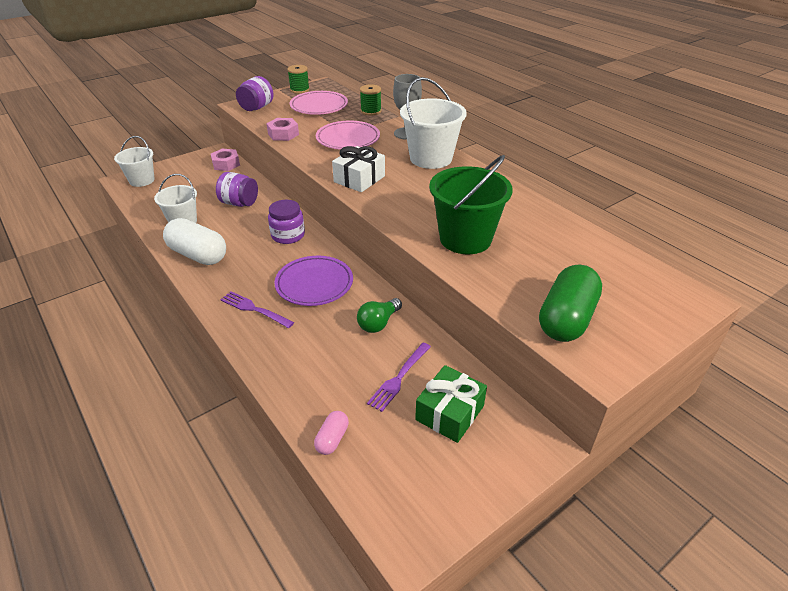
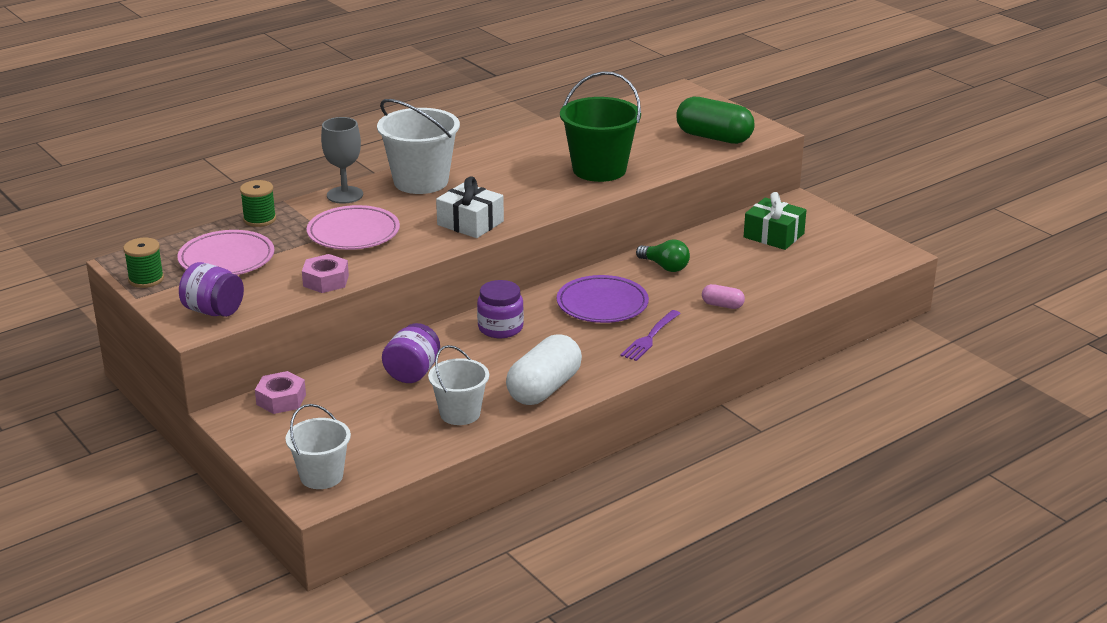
camera: 90 degrees left, 10 degrees down
pink capsule [314,411,349,455] -> pink capsule moved to [702,284,745,309]
purple fork [367,343,431,412] -> none

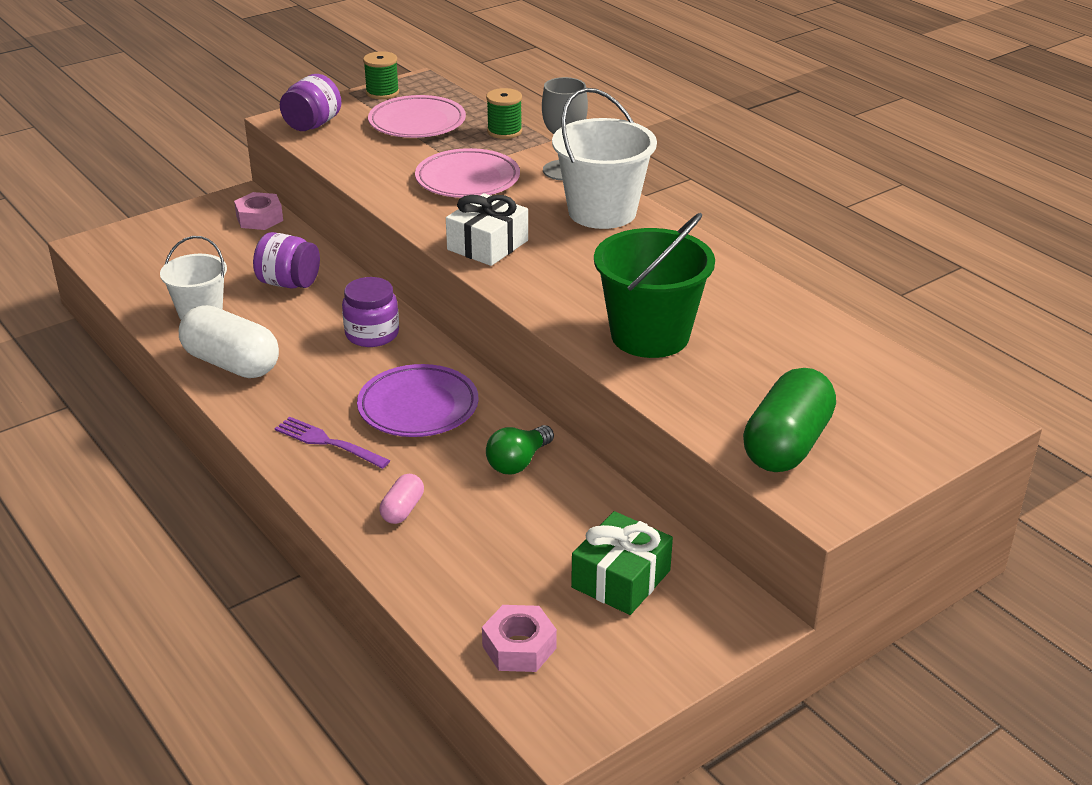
camera: 90 degrees right, 5 degrees up
white bucket [285,404,351,489] -> none
pink nut [302,254,349,293] -> pink nut moved to [482,605,557,672]

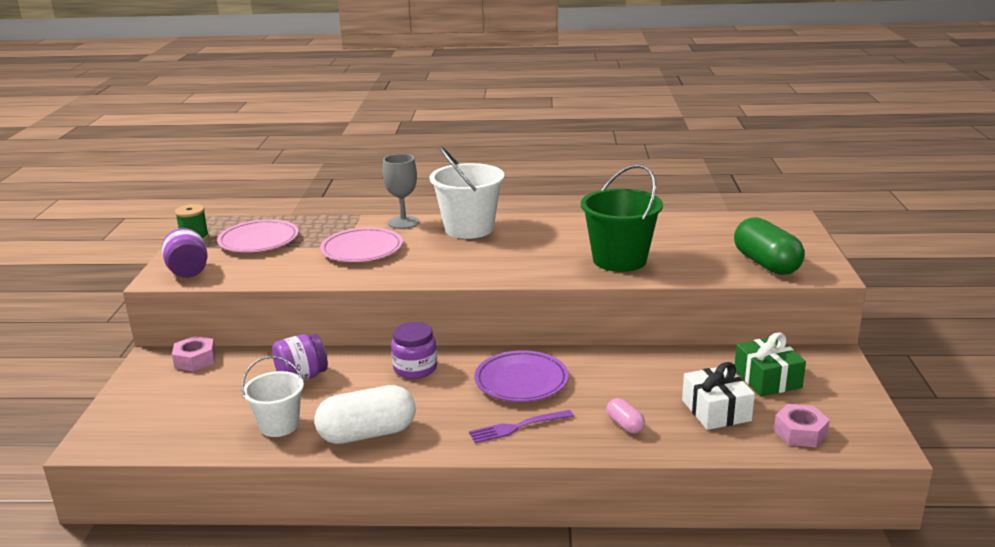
camera: 50 degrees left, 10 degrees down
white gift [446,193,528,266] -> white gift moved to [682,362,755,430]
green spool [486,88,522,139] -> none
green light bulb [486,425,554,474] -> none

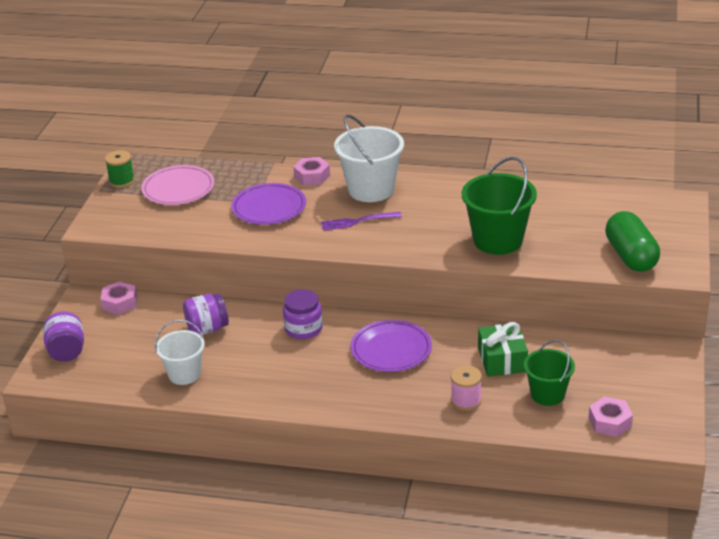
camera: 10 degrees right, 10 degrees up
purple jar [162,228,208,278] -> purple jar moved to [43,312,84,362]
white capsule [315,385,416,444] -> none
pink plate [320,227,403,262] -> purple plate [231,183,306,225]
grey goblet [383,154,419,229] -> pink nut [293,157,330,186]
purple fork [469,410,574,443] -> purple fork moved to [321,212,402,231]
pink capsule [606,398,645,434] -> pink spool [451,365,482,411]
white gift [682,362,755,430] -> green bucket [524,340,575,406]
green gift [735,332,806,396] -> green gift moved to [478,322,528,376]

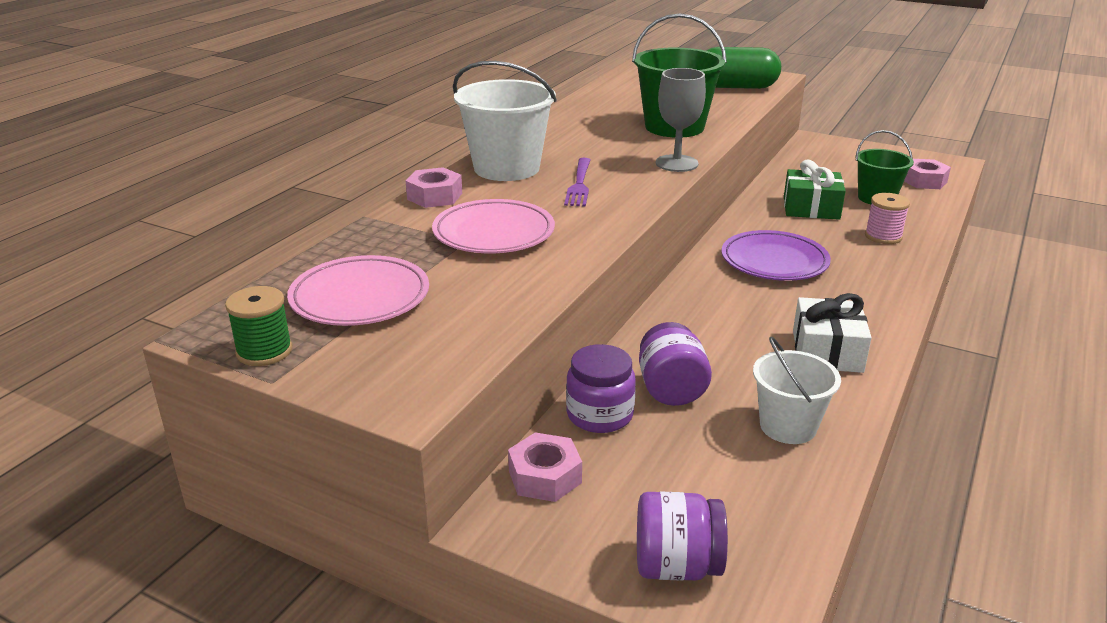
camera: 75 degrees left, 5 degrees down
purple plate [231,183,306,225] -> pink plate [432,199,555,253]
purple jar [283,289,323,339] -> purple jar moved to [566,344,636,433]
none -> grey goblet [656,68,706,172]
none -> white gift [793,293,872,373]

